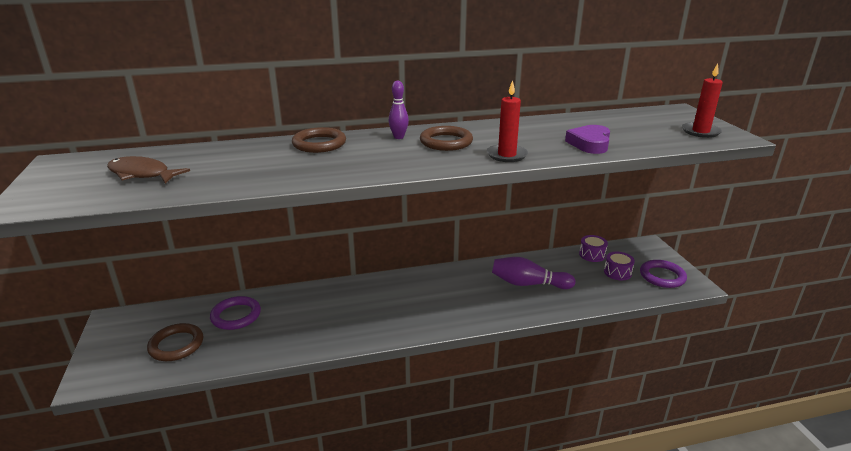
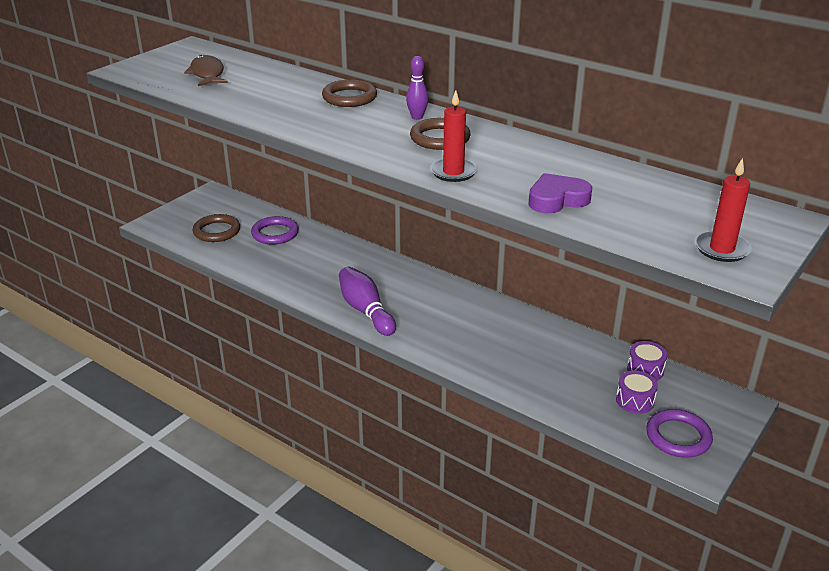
camera: 50 degrees right, 5 degrees up
purple bowling pin [492,257,575,289] -> purple bowling pin moved to [339,266,396,336]

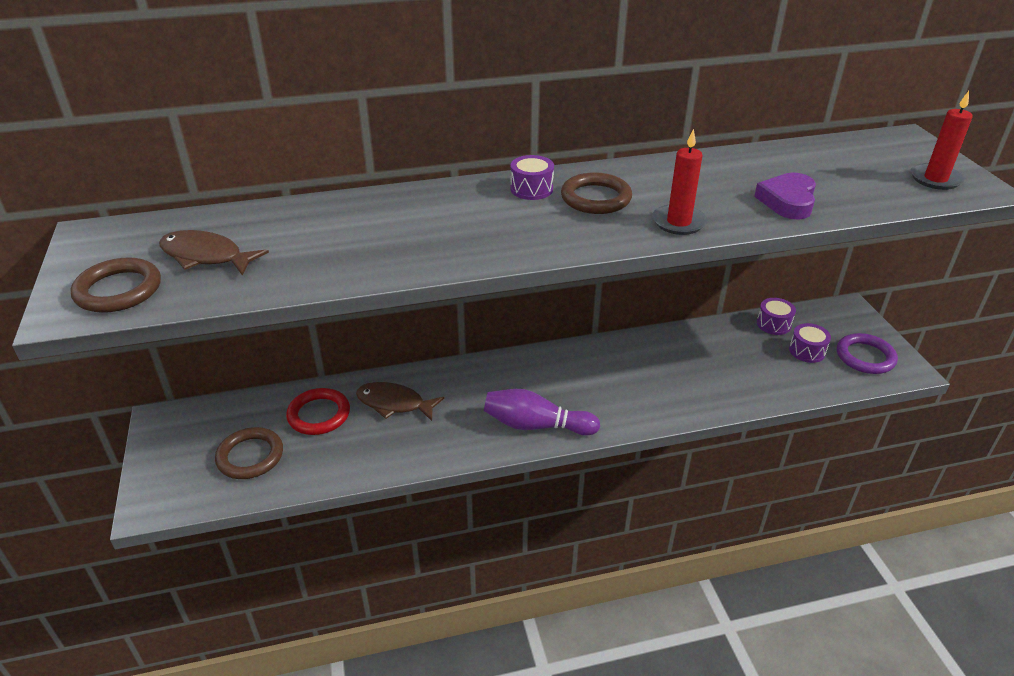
camera: 50 degrees left, 5 degrees up
purple ring [251,216,299,245] -> red ring [286,388,350,435]
brown ring [322,80,377,107] -> brown ring moved to [71,257,161,313]
purple bowling pin [406,56,429,120] -> purple drum [510,155,554,200]
none -> brown fish [356,382,444,421]

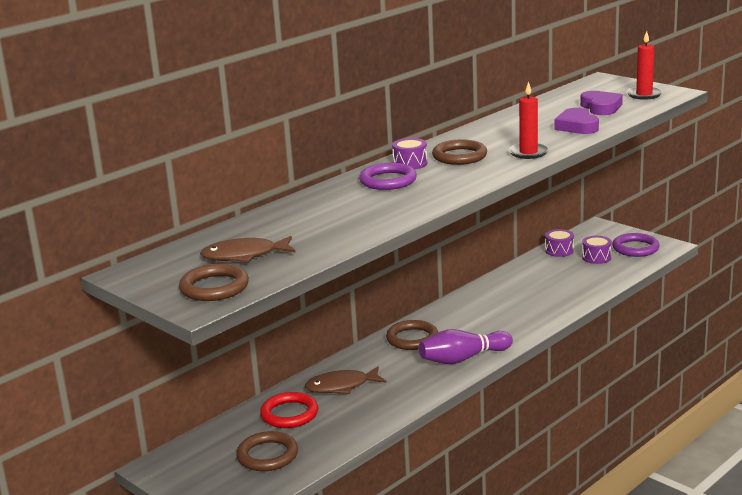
camera: 30 degrees left, 15 degrees down
none -> purple ring [359,163,417,190]
none -> brown ring [386,320,438,350]
none -> purple heart [580,91,623,115]

